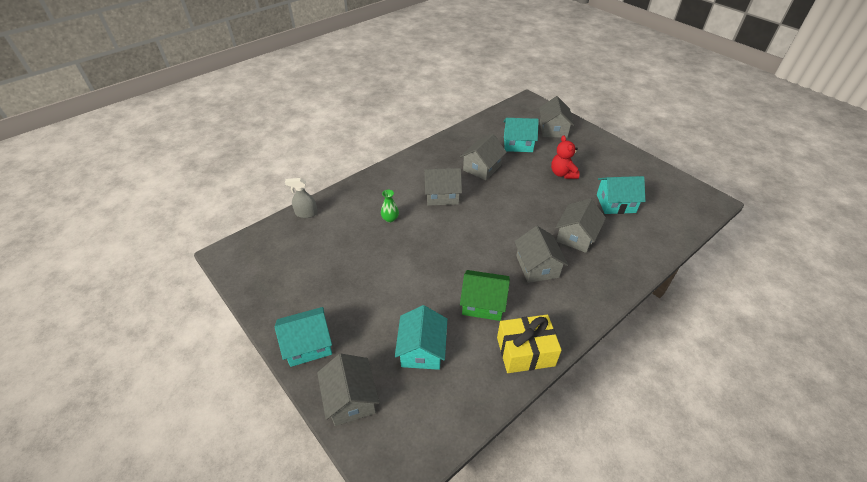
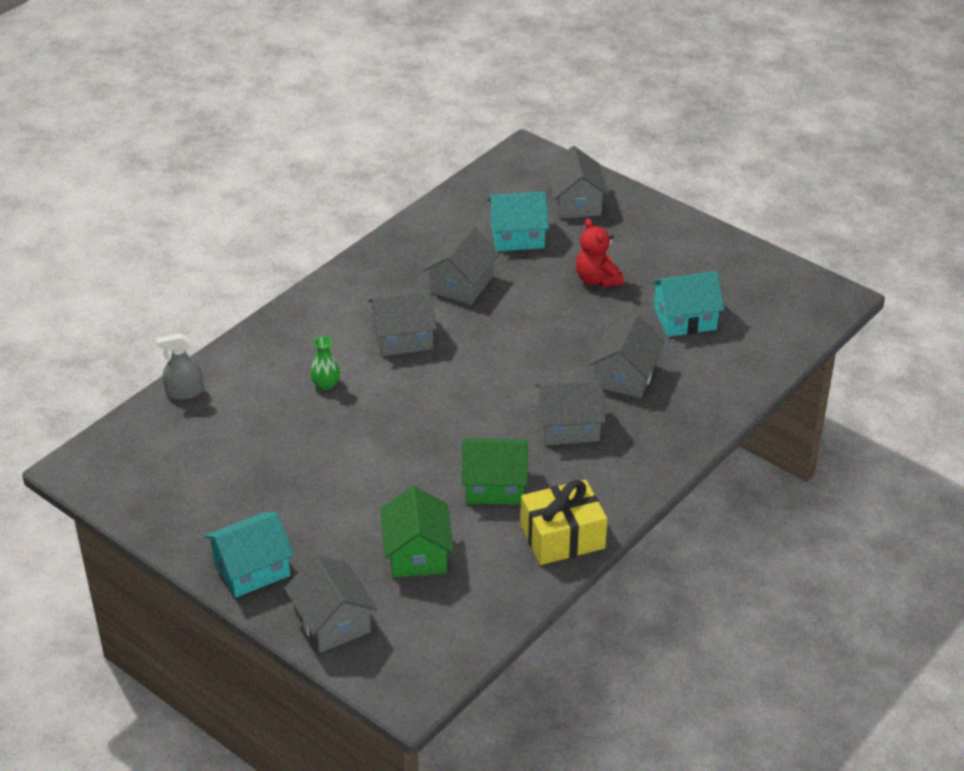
camera: 10 degrees left, 5 degrees down
turquoise house [395,305,447,370] -> green house [380,486,454,577]
grey house [514,226,568,283] -> grey house turned 75 degrees counterclockwise [535,379,606,445]

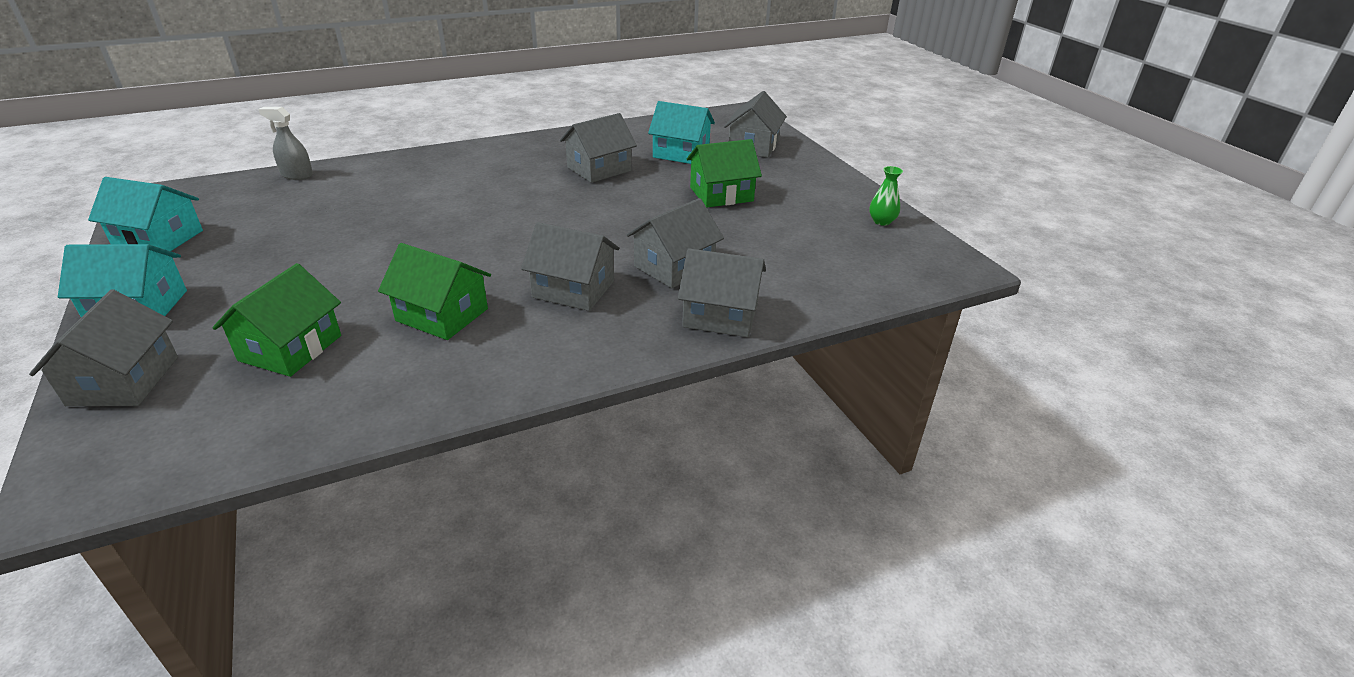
camera: 25 degrees right, 5 degrees down
green vase [310,336,340,390] -> green vase moved to [869,166,903,226]
grey house [368,290,437,356] -> grey house moved to [678,248,766,337]
yellow gift [521,479,607,565] -> none
red teddy bear [576,218,624,287] -> green house [687,139,762,208]
turquoise house [651,271,724,337] -> turquoise house moved to [88,177,203,251]

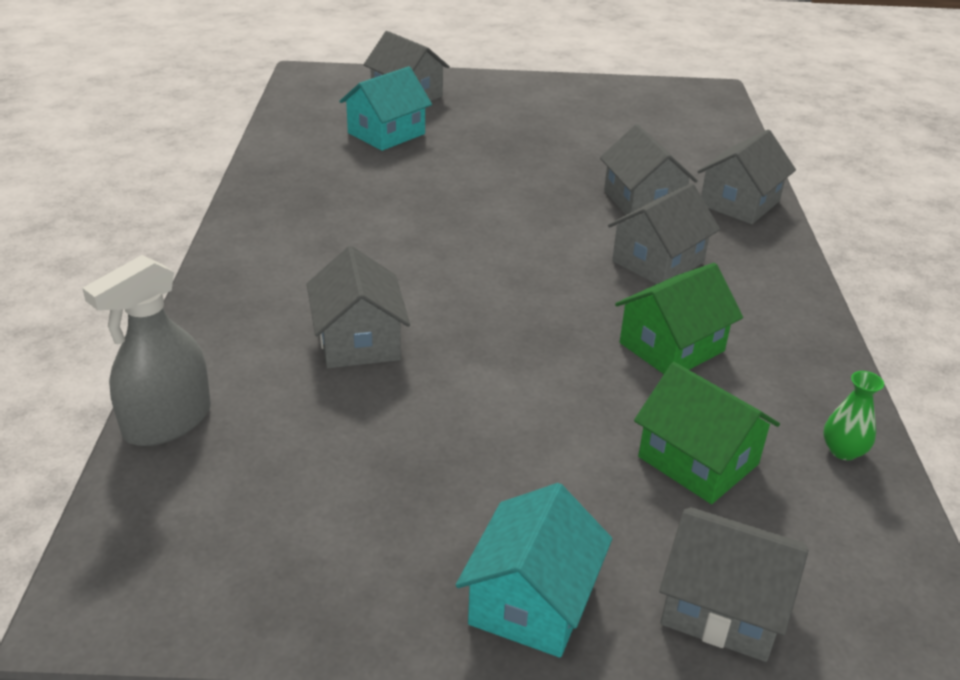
camera: 65 degrees left, 0 degrees up
turquoise house [88,177,203,251] -> none
grey spray bottle [258,107,313,180] -> grey spray bottle [82,255,211,446], size x1.55
grey house [560,113,637,183] -> grey house moved to [307,246,410,368]
green house [687,139,762,208] -> none
green vase [869,166,903,226] -> green vase moved to [823,371,884,460]

